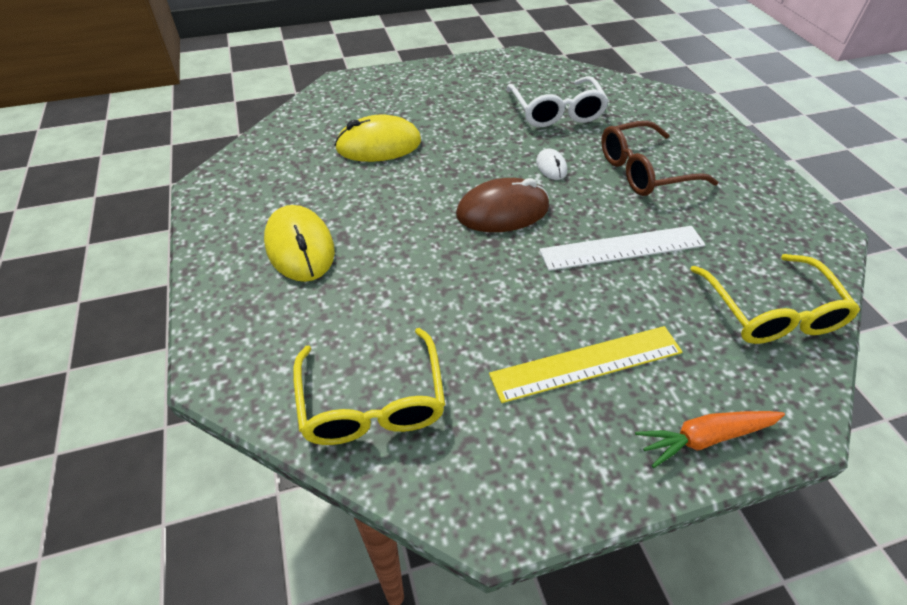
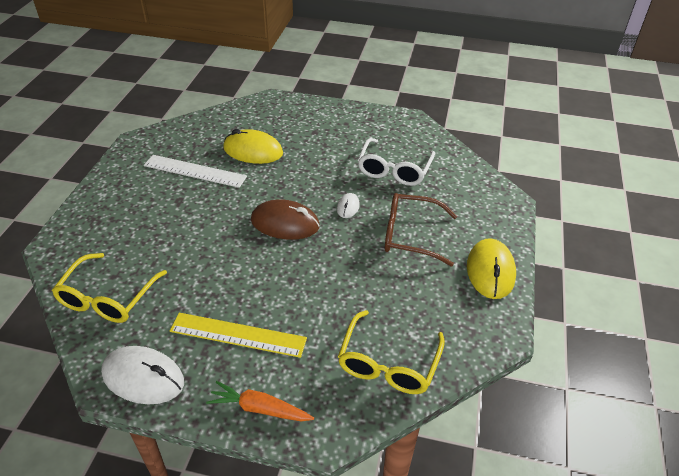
camera: 30 degrees right, 5 degrees down
yellow mouse [264,205,335,282] -> yellow mouse moved to [467,238,516,299]
white ruler [539,226,706,271] -> white ruler moved to [144,155,247,188]
none -> white mouse [101,346,184,404]

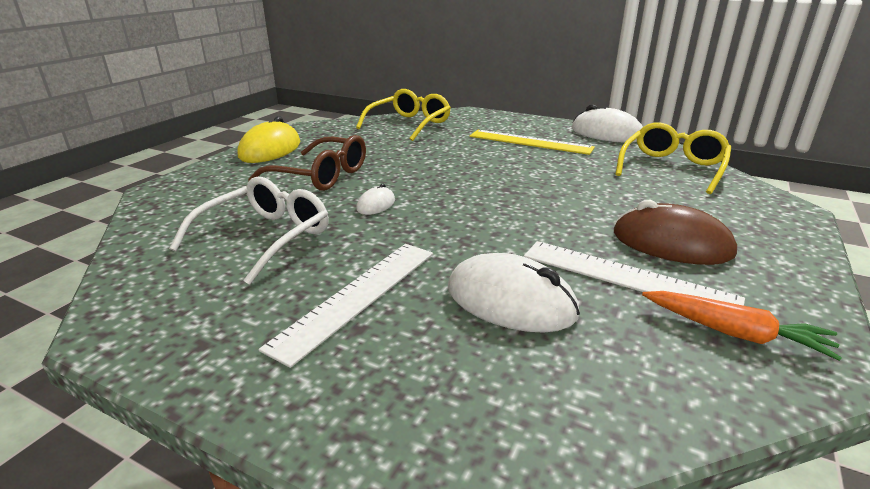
camera: 165 degrees left, 15 degrees down
orange carrot [206,381,314,421] -> orange carrot moved to [642,291,842,361]
yellow mouse [223,129,283,164] -> white mouse [448,253,580,333]
brown mouse [251,199,320,240] -> brown mouse moved to [614,200,737,265]
none -> white ruler [259,244,433,368]

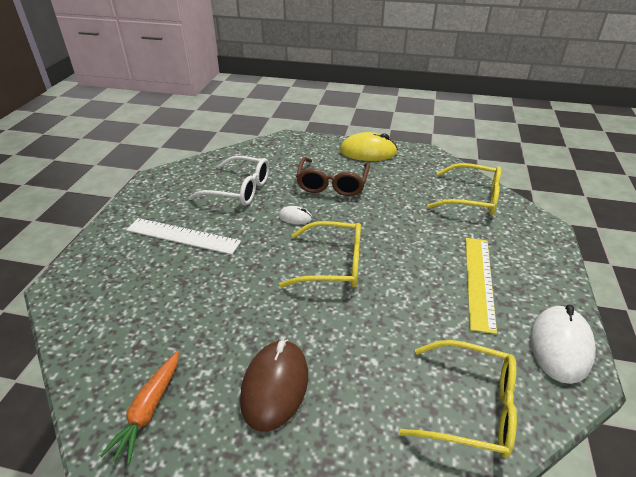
camera: 75 degrees right, 10 degrees up
white mouse [448,253,580,333] -> none
white ruler [524,241,745,306] -> none
none -> yellow glasses [279,221,361,288]

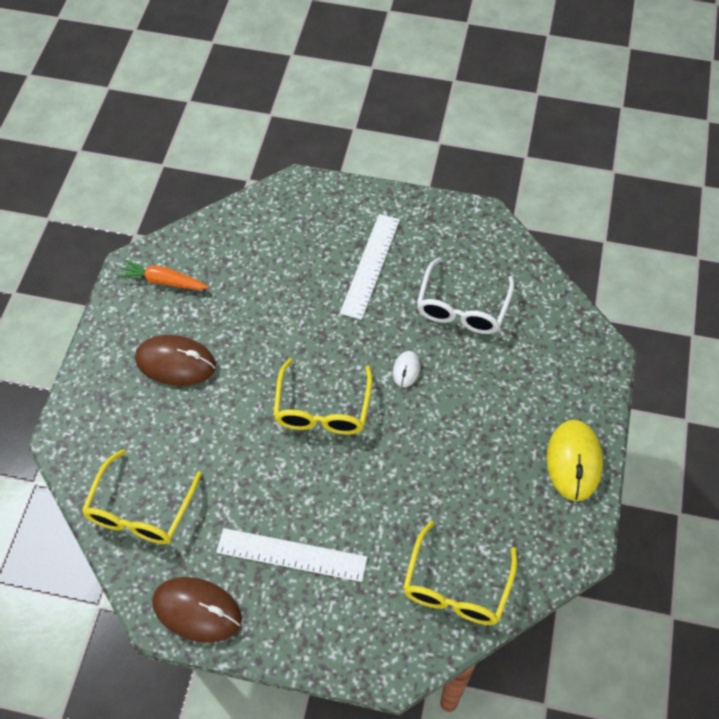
camera: 90 degrees right, 20 degrees up
brown glasses [296,157,370,196] -> none
yellow ruler [465,238,497,334] -> white ruler [216,528,367,582]
white mouse [530,305,596,384] -> brown mouse [152,577,242,643]

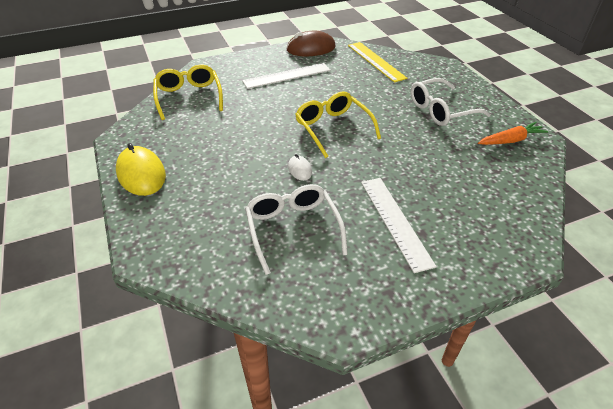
camera: 145 degrees right, 15 degrees down
yellow glasses [82,449,202,544] -> yellow ruler [348,42,407,83]
brown mouse [135,335,216,386] -> white glasses [410,78,491,126]

